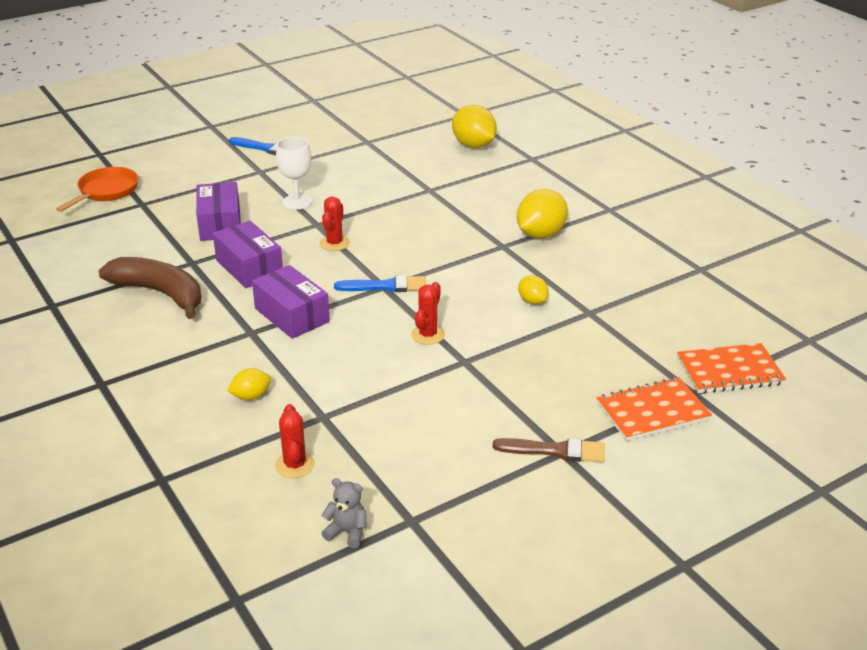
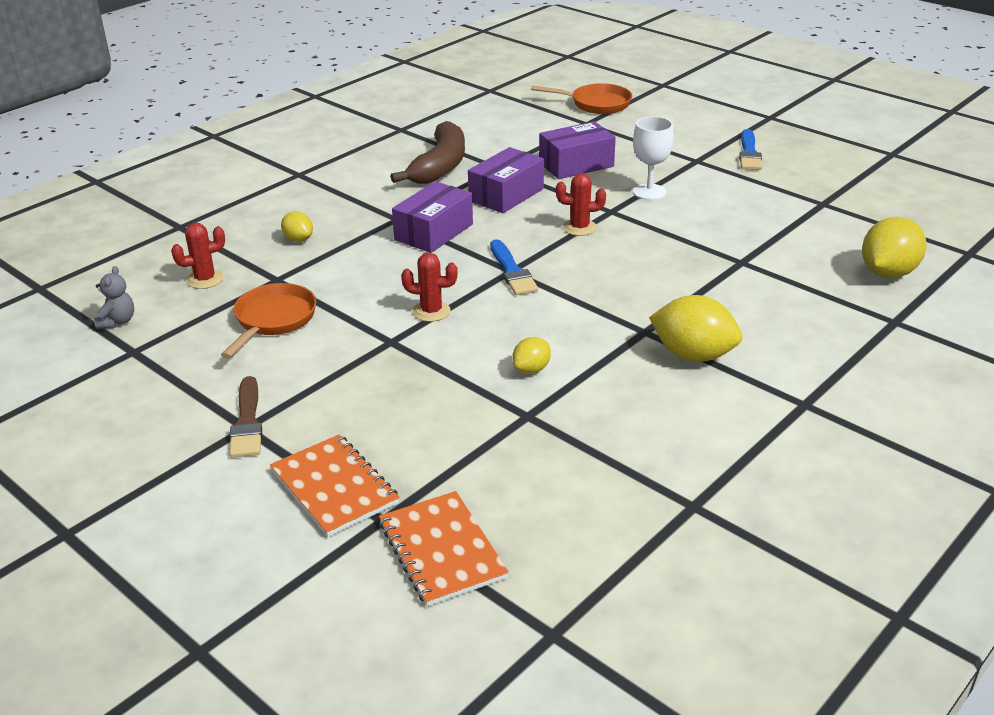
camera: 75 degrees right, 0 degrees up
none -> orange pan [221,283,316,359]

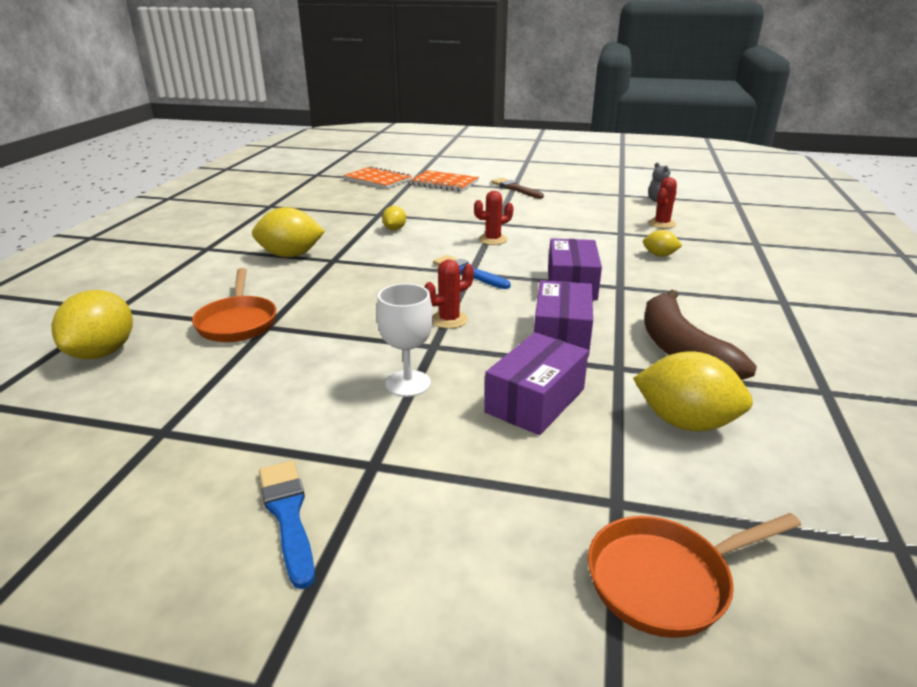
camera: 150 degrees right, 5 degrees down
orange pan [221,283,316,359] -> orange pan moved to [192,268,277,342]
none -> yellow lemon [633,351,753,431]

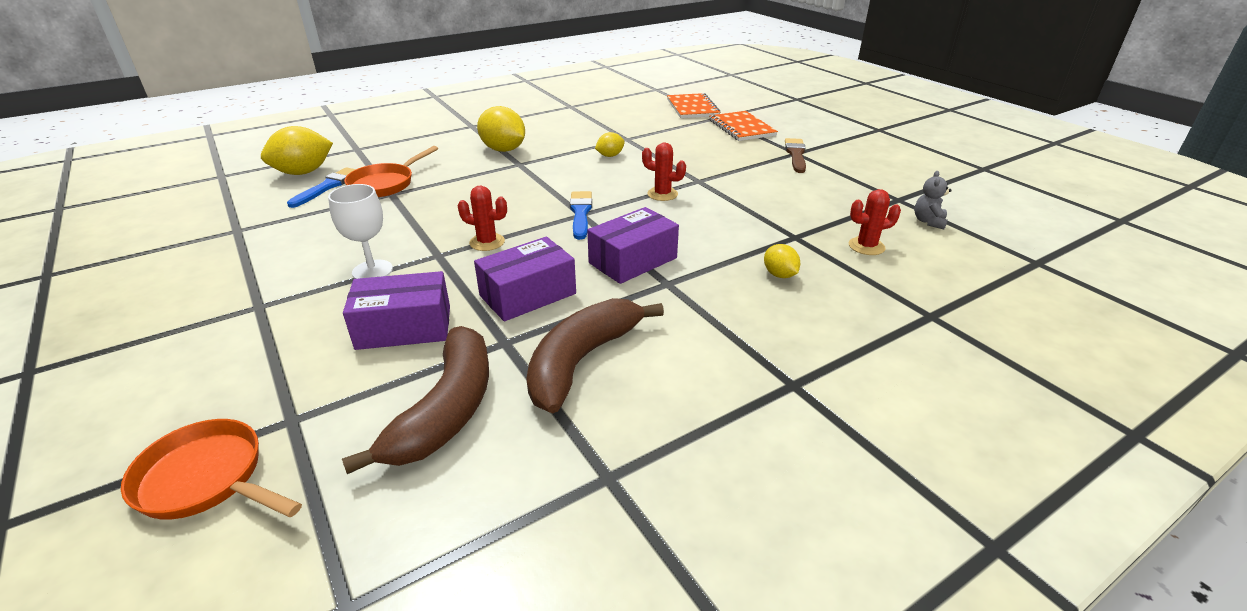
camera: 45 degrees right, 5 degrees up
blue brush [259,461,315,589] -> blue brush moved to [287,167,356,208]
yellow lemon [633,351,753,431] -> brown banana [342,326,489,474]

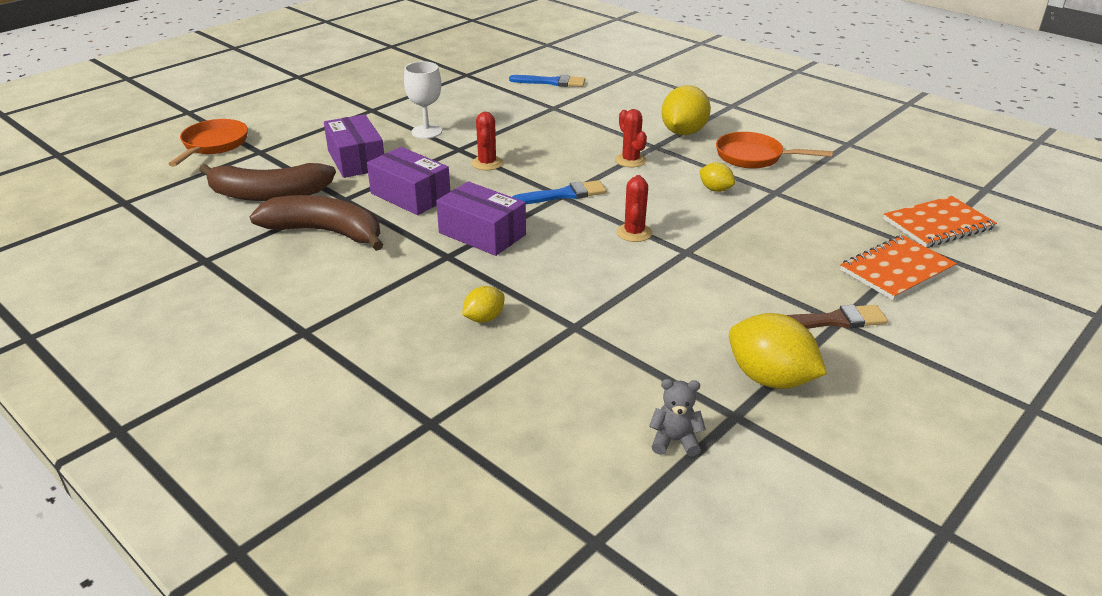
camera: 75 degrees right, 0 degrees up
yellow lemon [261,126,333,175] -> yellow lemon moved to [729,313,827,389]
orange pan [344,146,438,197] -> orange pan moved to [716,132,833,169]
red cactus [849,189,901,255] -> red cactus moved to [615,109,647,167]

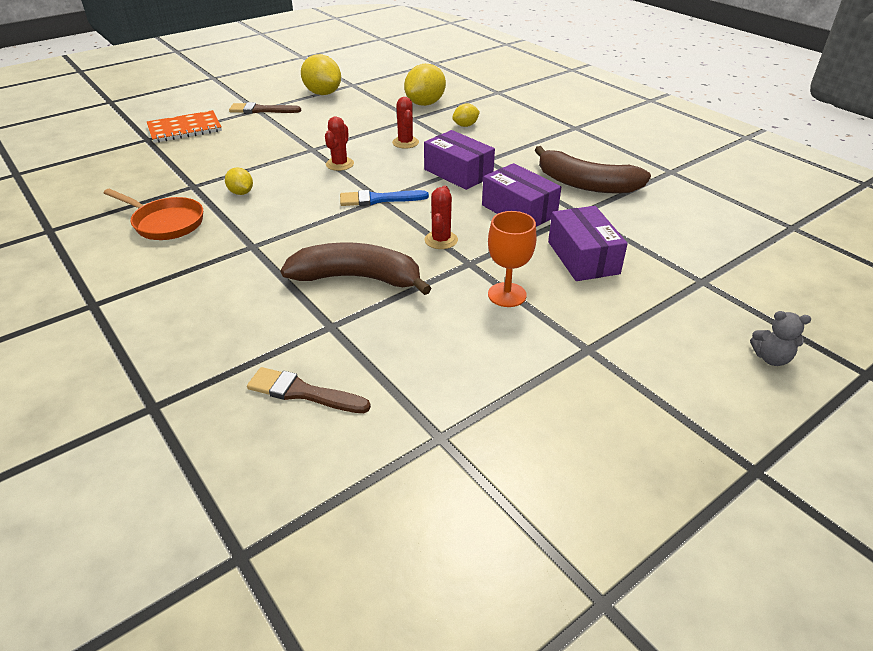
camera: 170 degrees left, 5 degrees up
orange pan [168,119,248,167] -> none
brown banana [199,163,336,201] -> brown banana moved to [281,242,431,295]
white goblet [404,61,442,139] -> orange goblet [488,211,536,307]
blue brush [509,75,585,87] -> brown brush [247,367,371,413]
red cactus [615,109,647,167] -> red cactus moved to [392,97,419,149]
grey teddy bear [649,379,706,457] -> grey teddy bear moved to [750,311,811,366]
yellow lemon [661,85,711,135] -> yellow lemon moved to [404,64,446,106]
orange notebook [883,196,997,247] -> none

